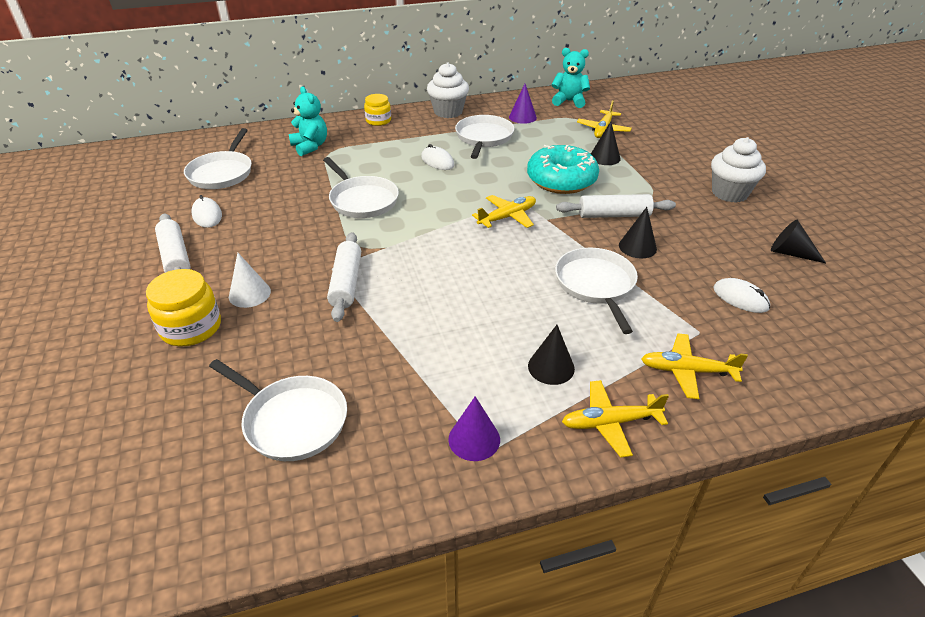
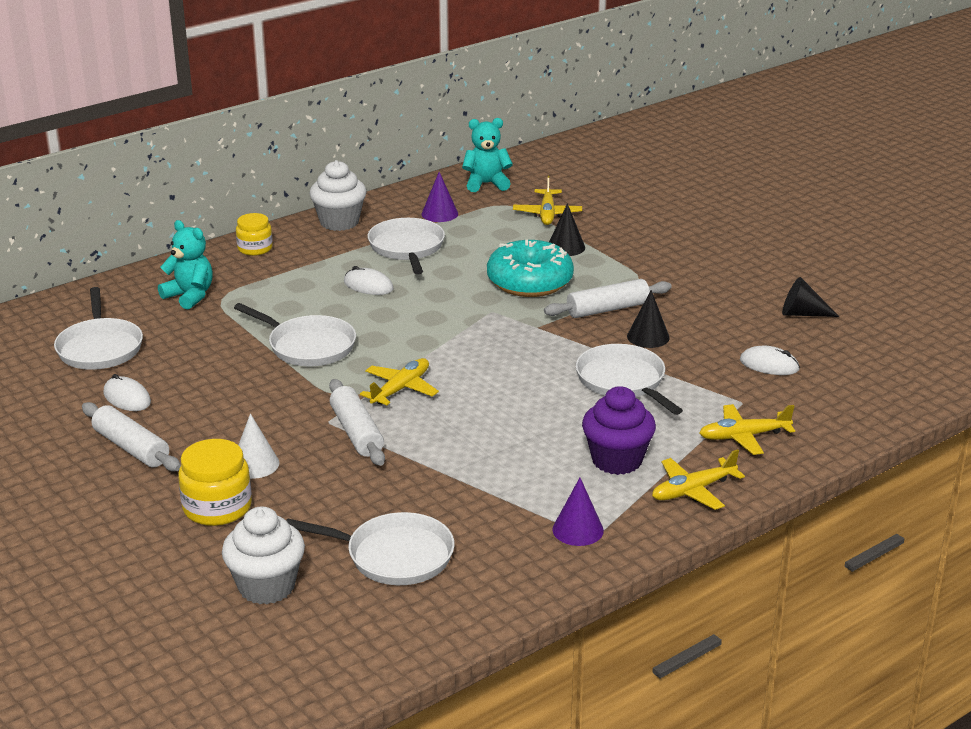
camera: 20 degrees left, 10 degrees down
yellow plane [472,195,536,228] -> yellow plane moved to [360,358,439,405]
black cone [528,325,575,385] -> purple cupcake [582,386,656,475]
white cupcake [711,137,766,203] -> white cupcake moved to [222,506,305,604]

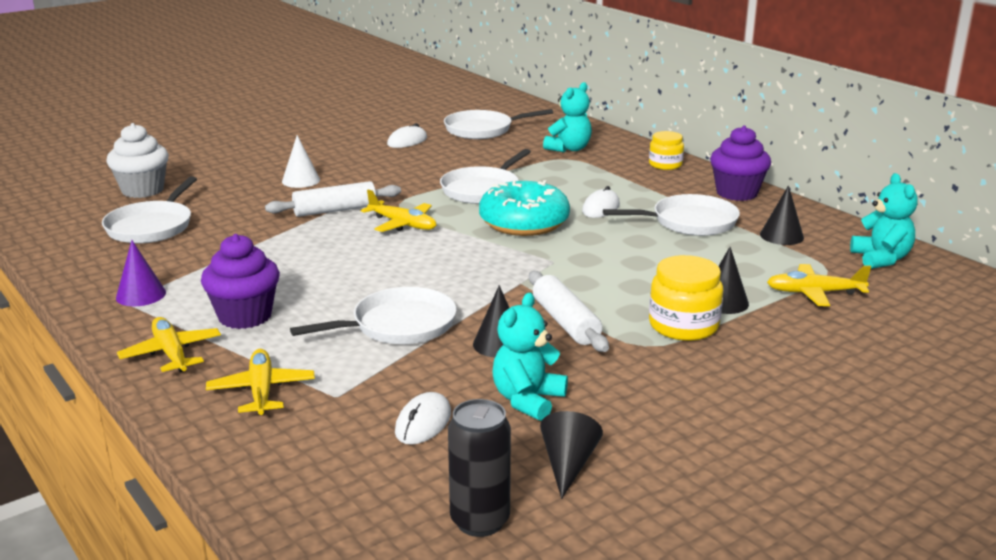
camera: 90 degrees right, 5 degrees down
white rolling pin [82,402,181,471] -> none
yellow jar [178,439,252,526] -> yellow jar moved to [649,255,723,341]
white cupcake [310,160,366,231] -> purple cupcake [710,126,771,201]
purple cone [422,172,458,222] -> black cone [760,185,804,245]
turquoise donut [487,239,574,297] -> turquoise donut moved to [479,180,570,236]
none -> black can [448,399,511,537]
none -> turquoise teddy bear [492,293,568,421]

